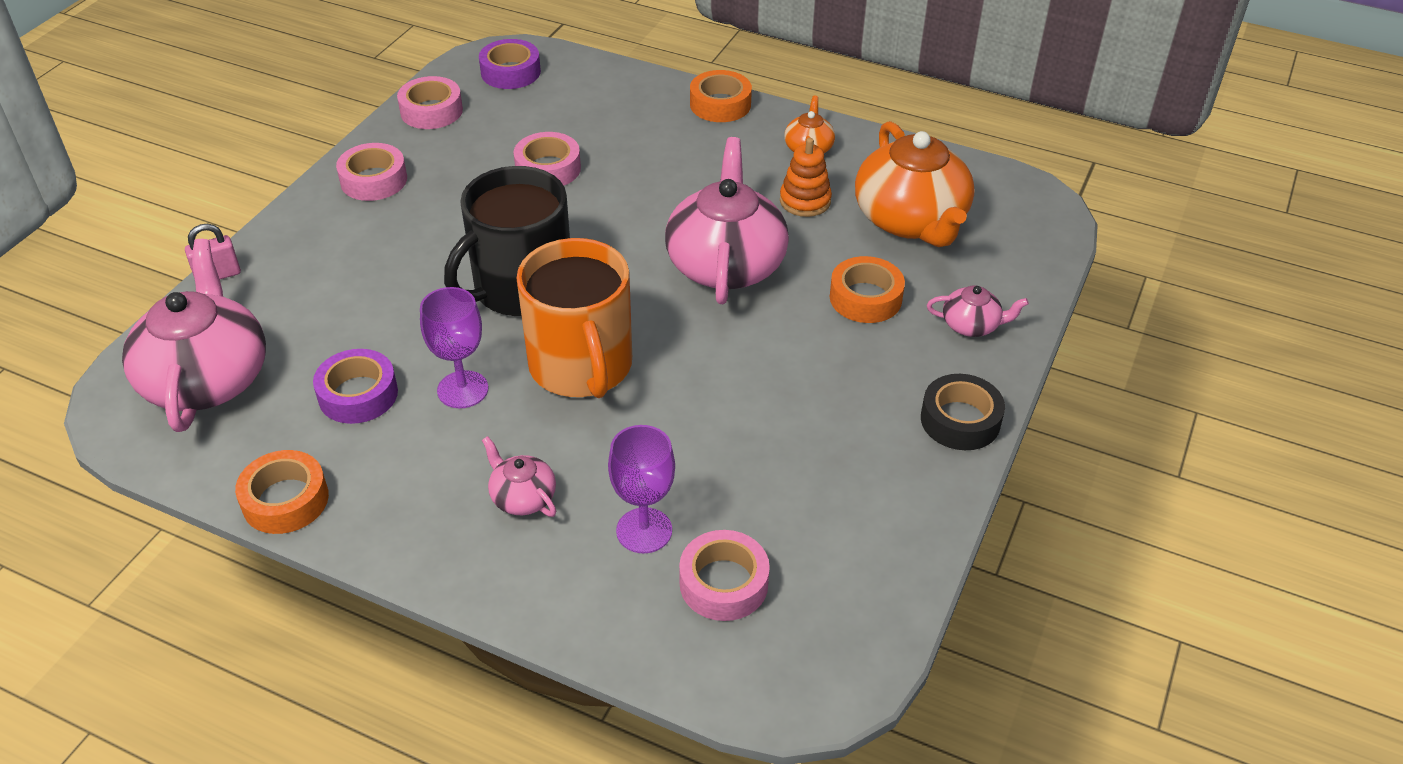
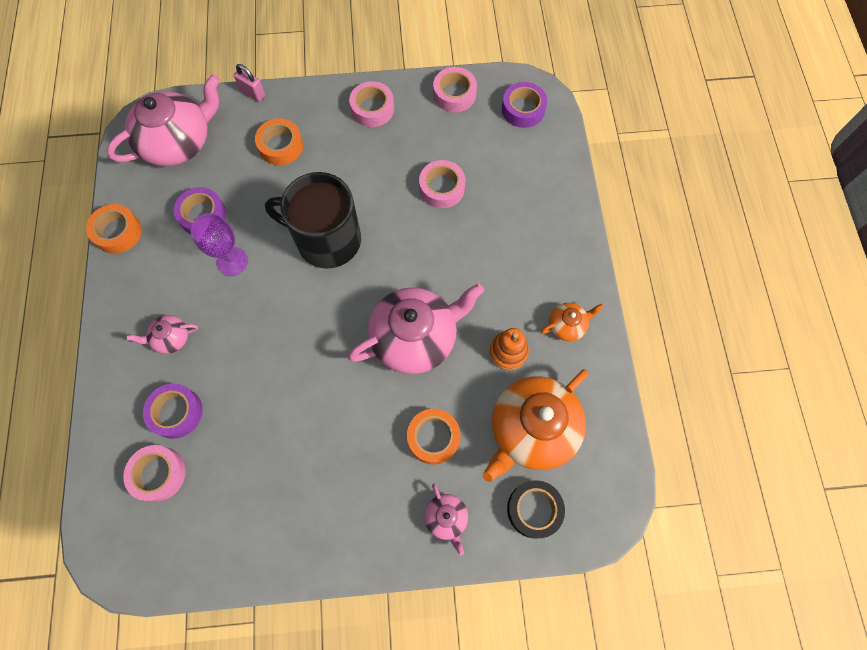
camera: 60 degrees right, 25 degrees up
pink teapot [482,436,556,517] -> pink teapot turned 120 degrees counterclockwise [126,315,198,354]
orange mug [516,238,632,398] -> none
purple goblet [608,425,675,553] -> purple tape [143,384,203,439]
orange tape [690,70,752,122] -> orange tape moved to [255,118,303,165]
black tape [921,374,1005,450] -> black tape moved to [507,480,565,538]

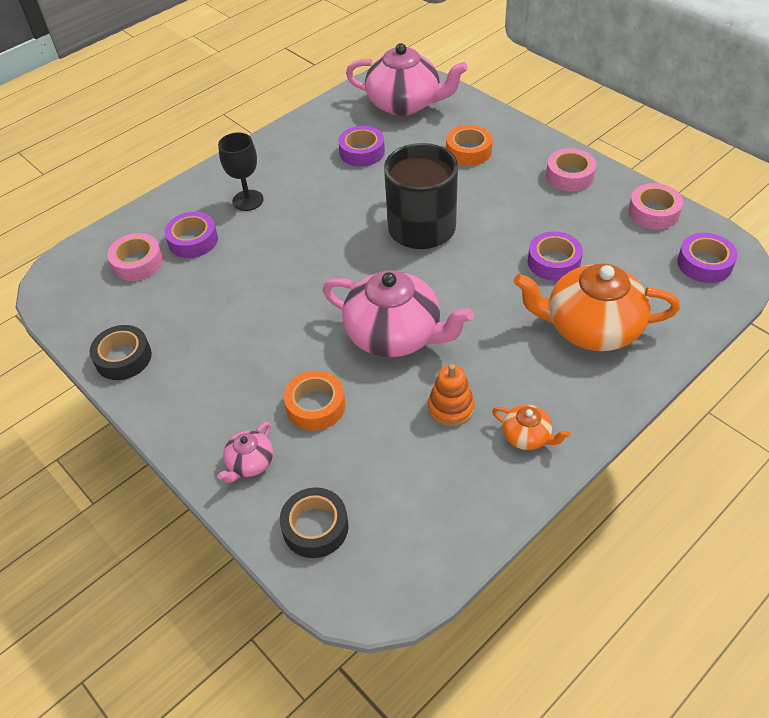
camera: 55 degrees right, 20 degrees down
orange tape [86,204,142,254] -> none
pink teapot [126,315,198,354] -> black goblet [218,132,264,211]
purple goblet [191,213,248,276] -> none
pink padlock [234,64,265,102] -> none
pink tape [419,160,465,208] -> purple tape [528,231,583,281]
orange teapot [483,369,588,482] -> orange teapot moved to [514,263,680,351]
none -> black tape [90,325,152,380]

